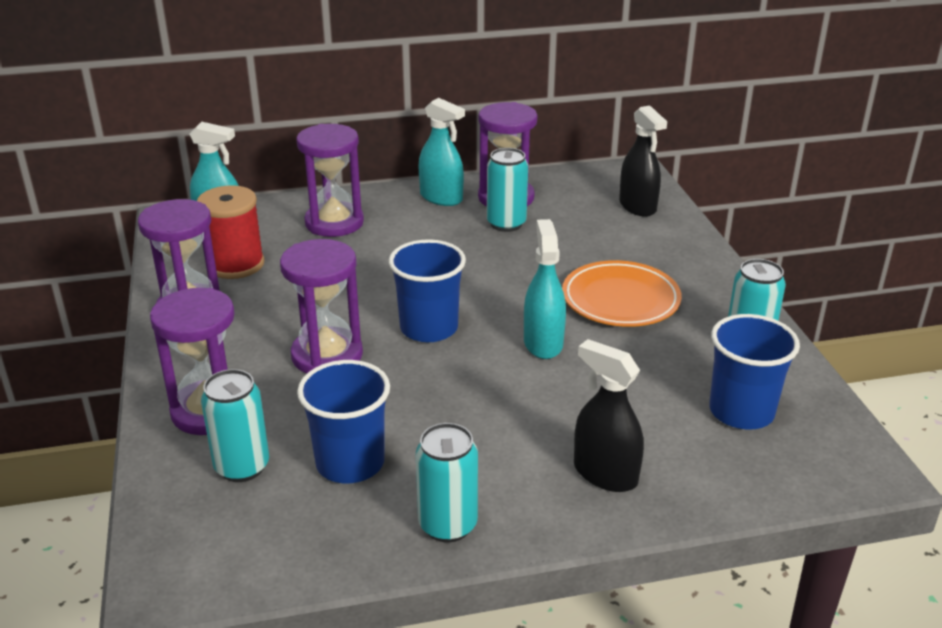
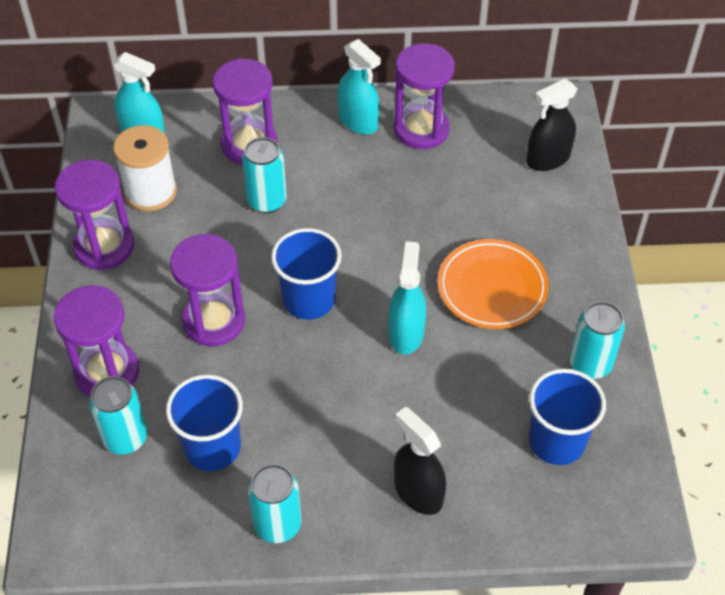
camera: 10 degrees right, 20 degrees up
red spool [197,185,264,279] -> white spool [113,125,177,211]
turquoise can [487,148,528,232] -> turquoise can moved to [242,137,287,213]
black spray bottle [619,105,667,217] -> black spray bottle turned 75 degrees clockwise [526,78,578,171]

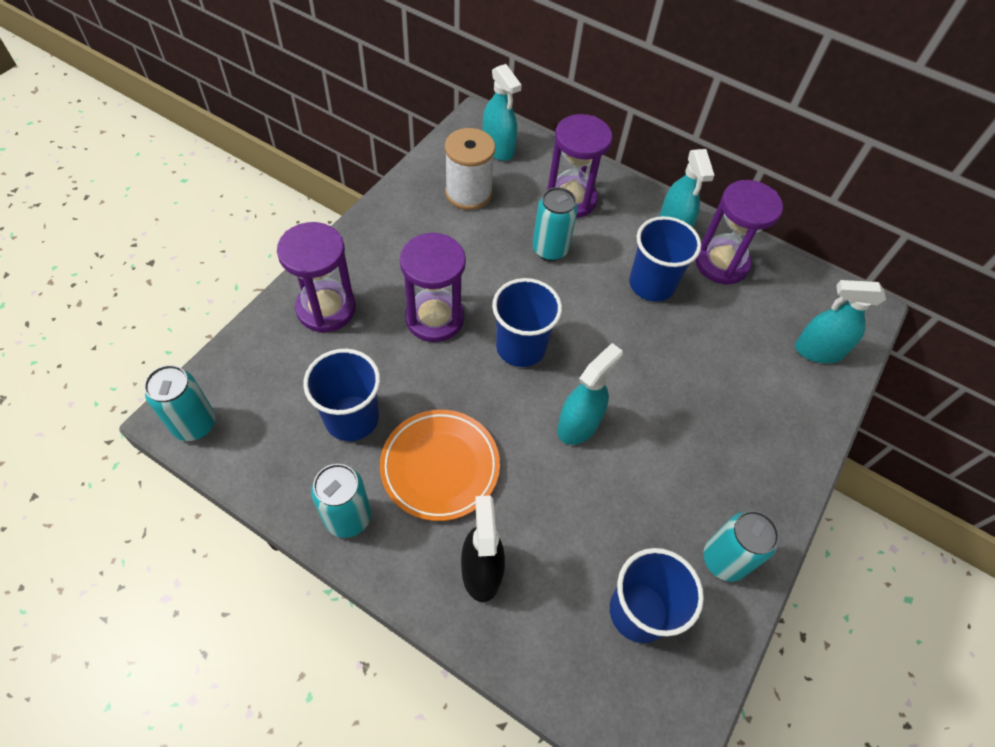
camera: 30 degrees right, 5 degrees up
purple hourglass [55,160,134,270] -> none
turquoise can [89,376,147,454] -> turquoise can moved to [144,365,216,441]
orange plate [438,239,549,329] -> orange plate moved to [380,410,500,521]
black spray bottle [526,78,578,171] -> turquoise spray bottle [795,280,886,363]
none -> blue cup [629,216,701,302]

